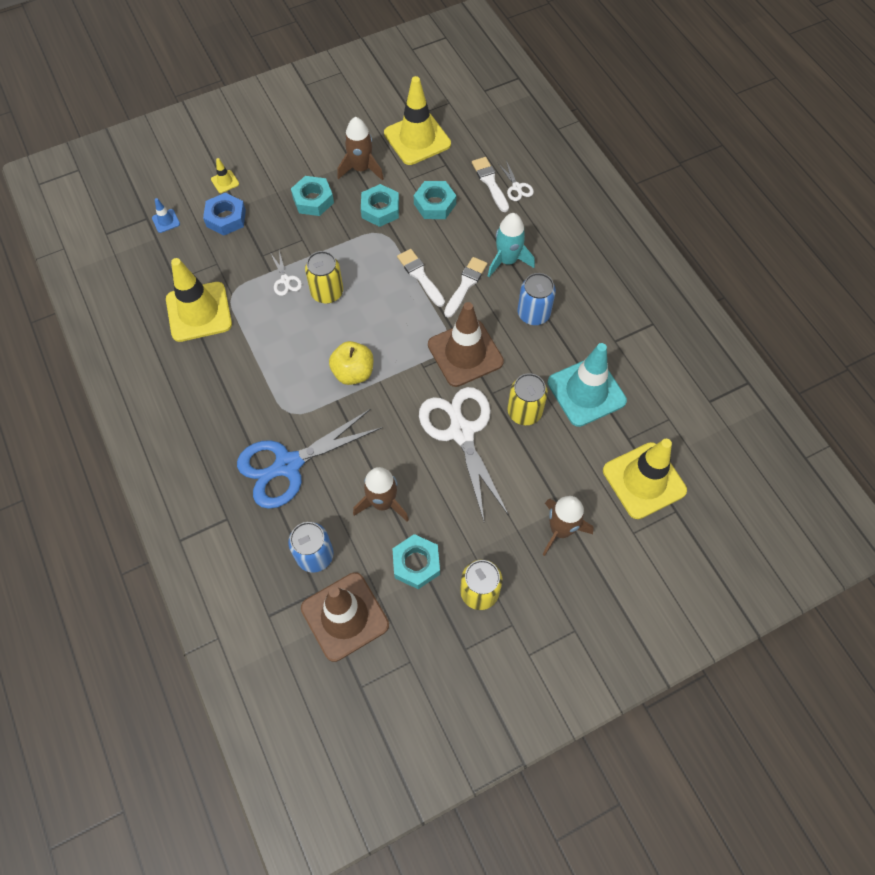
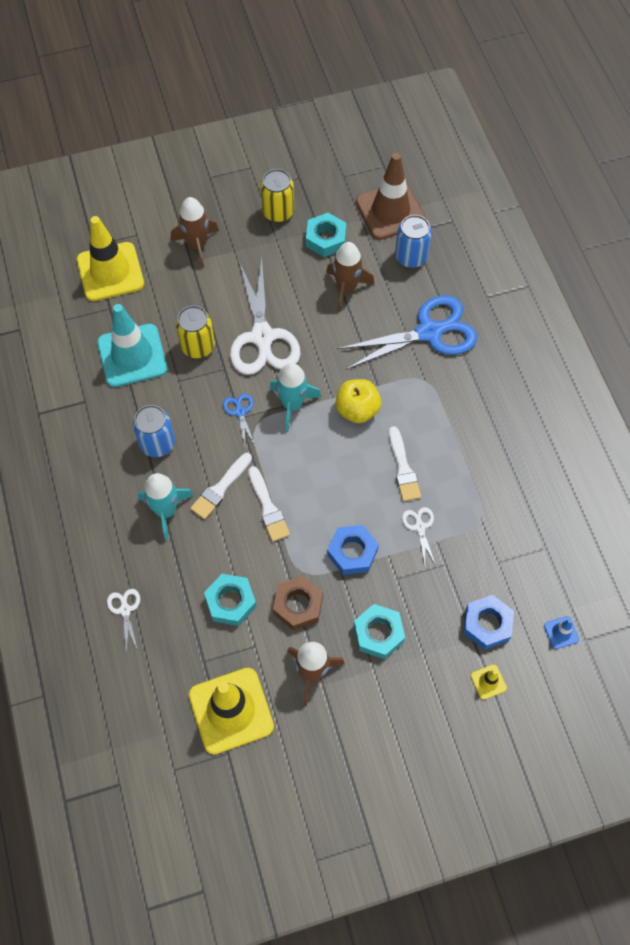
camera: 170 degrees left, 0 degrees up
yellow traffic cone [166,258,232,342] -> none
yellow can [305,251,343,304] -> none
turquoise nut [361,184,399,227] -> brown nut [273,576,323,631]
brown traffic cone [428,302,504,387] -> blue scissors [223,394,255,447]
white brush [472,157,509,212] -> white brush moved to [389,426,421,501]
none -> turquoise rocket [270,363,321,431]
none -> blue nut [327,525,379,575]

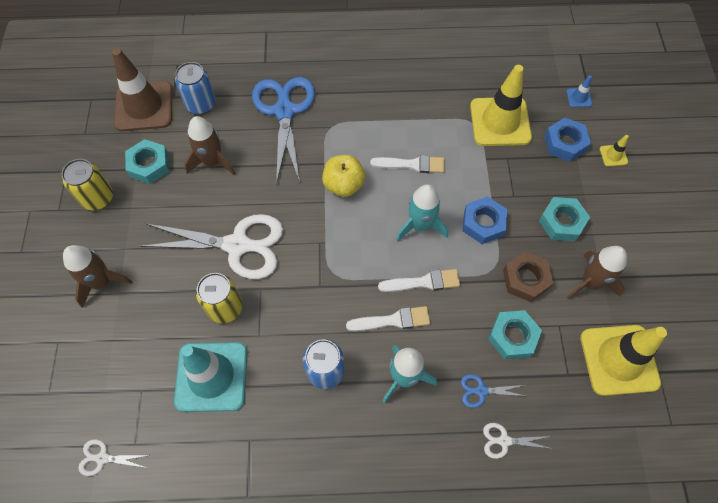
camera: 75 degrees left, 0 degrees up
yellow traffic cone [77,216,144,301] -> yellow traffic cone moved to [470,65,532,146]
white brush [190,453,252,520] -> white brush turned 60 degrees counterclockwise [346,306,430,331]
blue scissors [223,394,255,447] -> blue scissors moved to [461,374,525,408]
turquoise rocket [270,363,321,431] -> turquoise rocket moved to [396,184,448,241]
white scissors [402,507,436,566] -> white scissors moved to [78,439,150,476]

